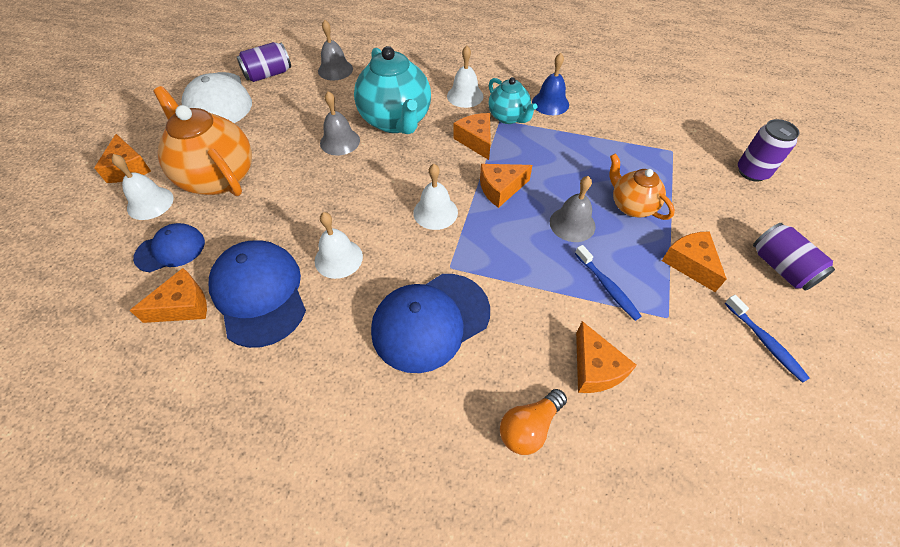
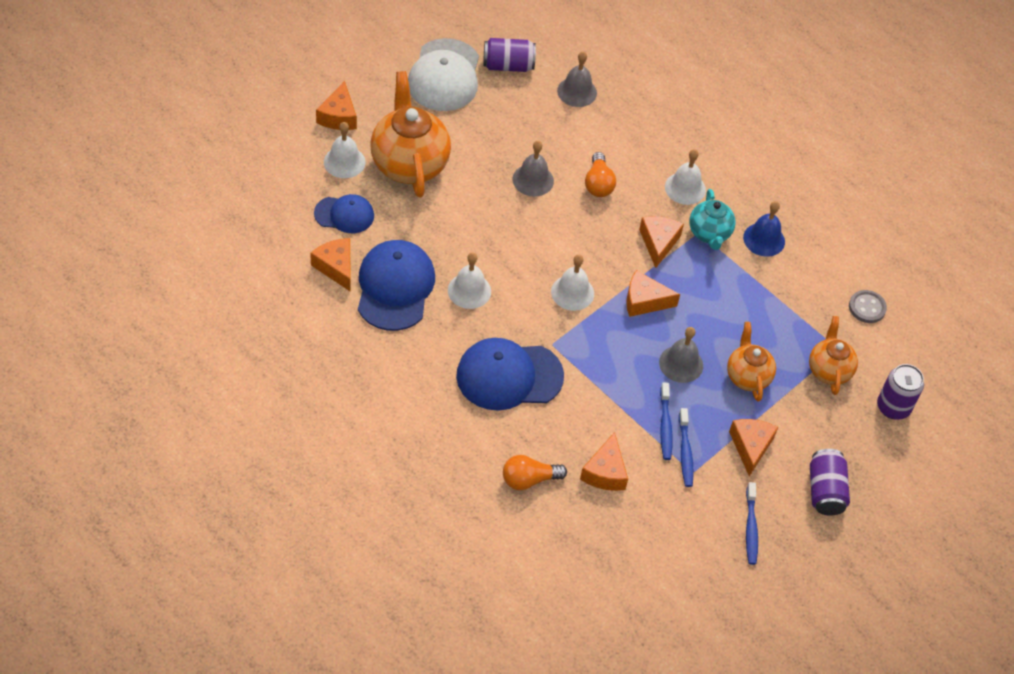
camera: 25 degrees right, 0 degrees up
orange cheese [129,268,207,323] -> orange cheese turned 120 degrees counterclockwise [310,238,351,292]
turquoise teapot [354,46,431,134] -> orange light bulb [585,152,616,197]
none -> blue toothbrush [679,408,694,487]
none -> orange teapot [809,316,858,395]
none -> grey button [849,290,887,323]

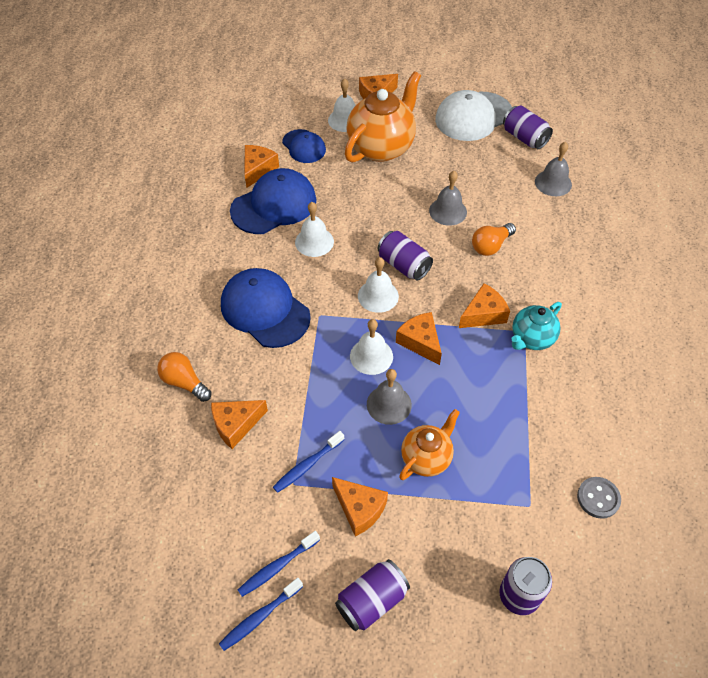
camera: 55 degrees right, 0 degrees up
blue toothbrush [660,383,673,460] -> blue toothbrush moved to [219,578,303,651]
white bell [665,149,706,205] -> white bell moved to [350,319,393,375]
orange cheese [729,419,778,476] -> orange cheese turned 75 degrees clockwise [332,477,388,537]
blue bell [743,201,785,257] -> none
orange teapot [809,316,858,395] -> none
none -> purple can [378,231,433,281]

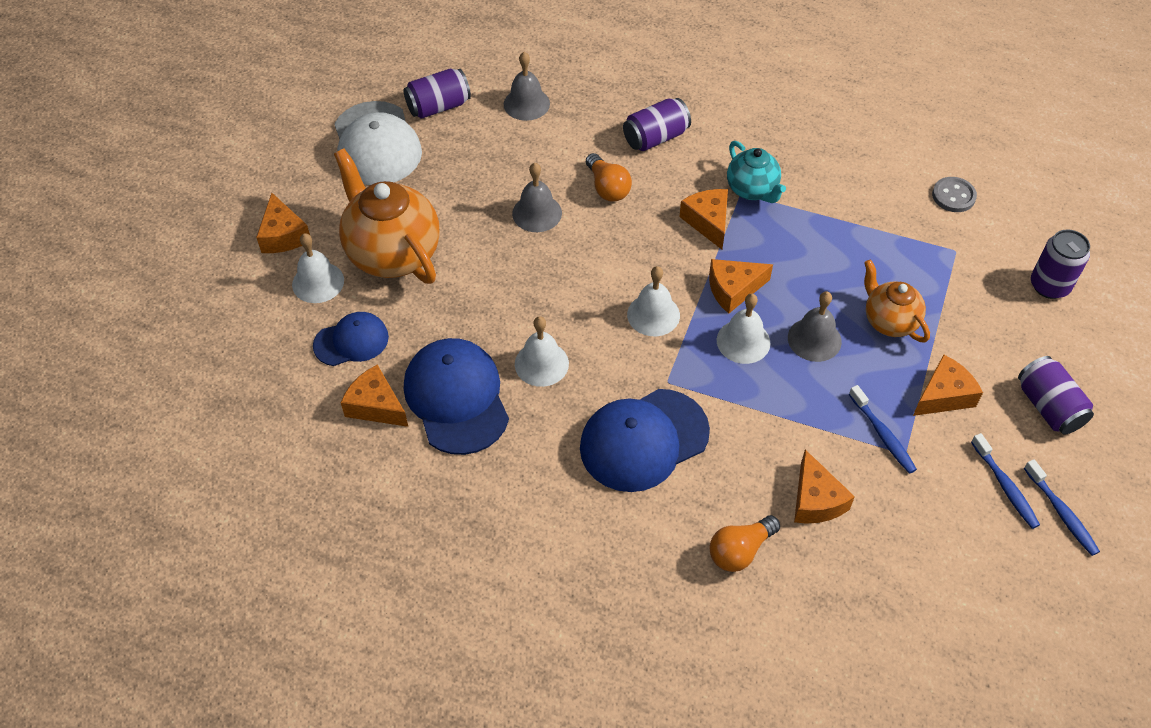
camera: 75 degrees left, 0 degrees up
purple can [378,231,433,281] -> purple can moved to [623,98,691,151]

